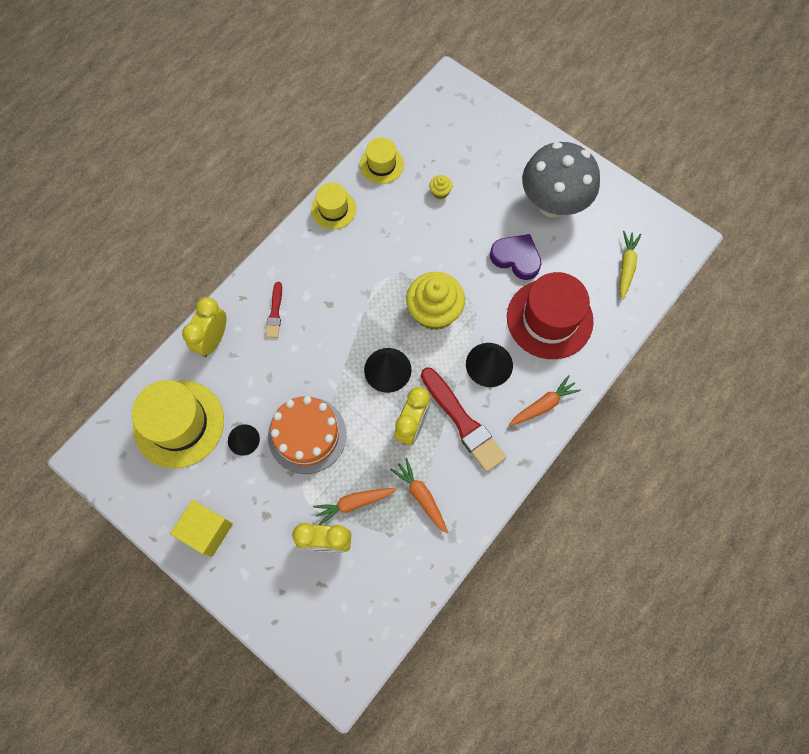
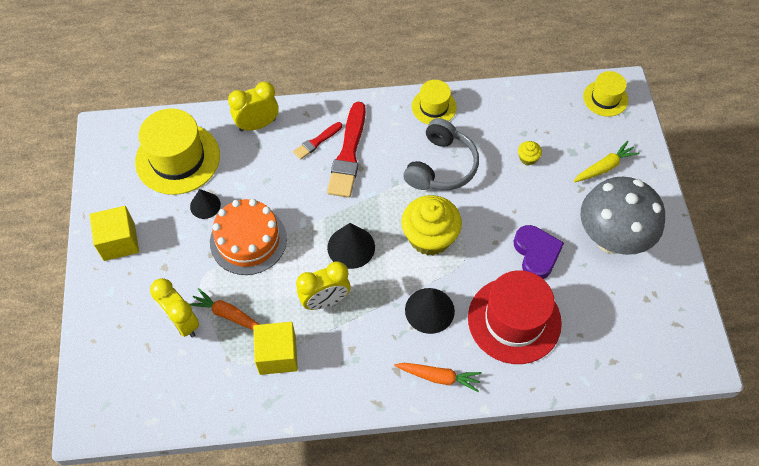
camera: 45 degrees right, 10 degrees down
yellow hat [360,137,404,184] -> yellow hat moved to [583,71,628,117]
orange carrot [390,458,448,533] -> yellow cube [253,322,298,375]
red brush [421,367,506,472] -> red brush moved to [327,102,366,198]
yellow carrot [620,231,641,300] -> yellow carrot moved to [574,141,640,182]
none -> grey headphones [404,118,479,190]

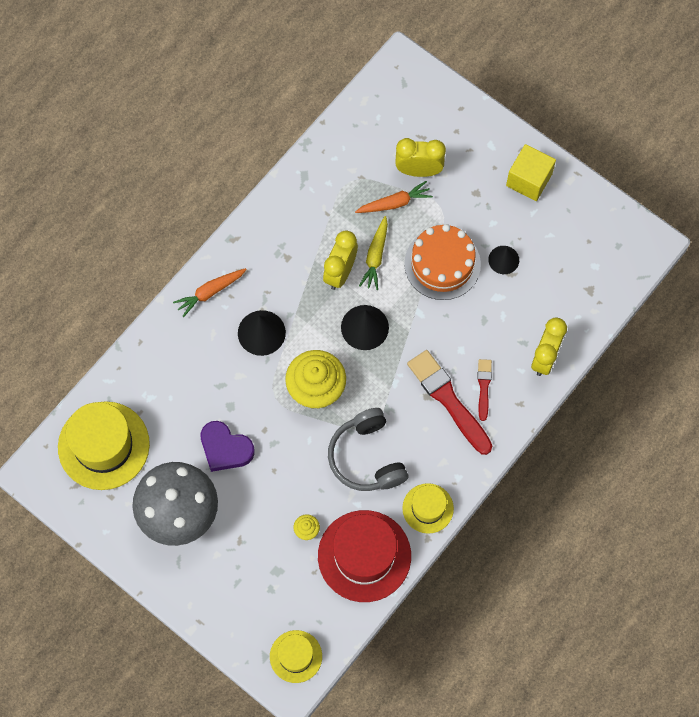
camera: 135 degrees right, 10 degrees up
yellow hat [135,108,220,195] -> yellow hat moved to [58,401,150,490]
yellow cube [253,322,298,375] -> none
red hat [468,270,562,364] -> red hat moved to [318,510,411,602]
yellow carrot [574,141,640,182] -> yellow carrot moved to [359,216,388,290]

